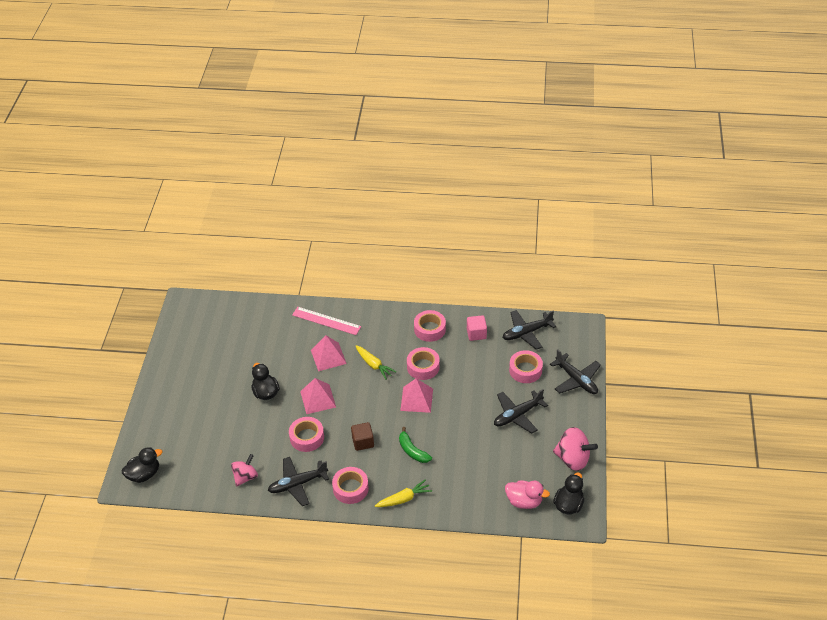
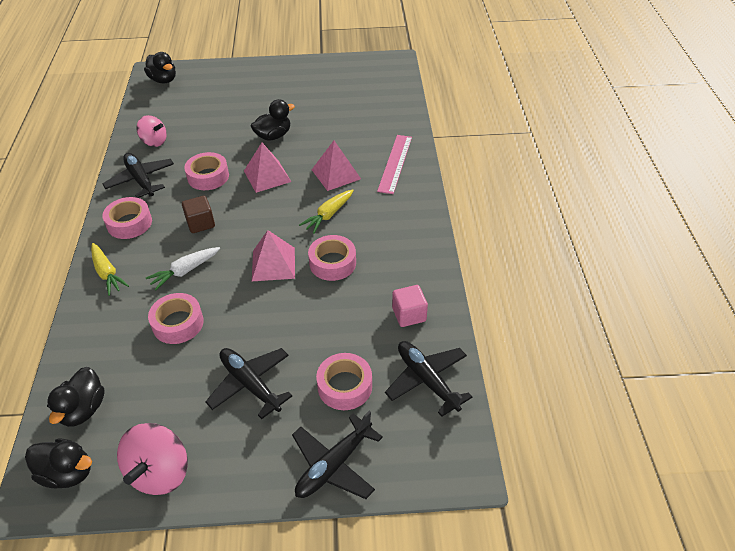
camera: 80 degrees right, 0 degrees up
green banana [399,427,432,463] -> white carrot [146,247,220,290]
pink tape [414,310,446,342] -> pink tape moved to [148,293,204,344]
pink duck [505,481,550,509] -> black duck [47,367,105,427]

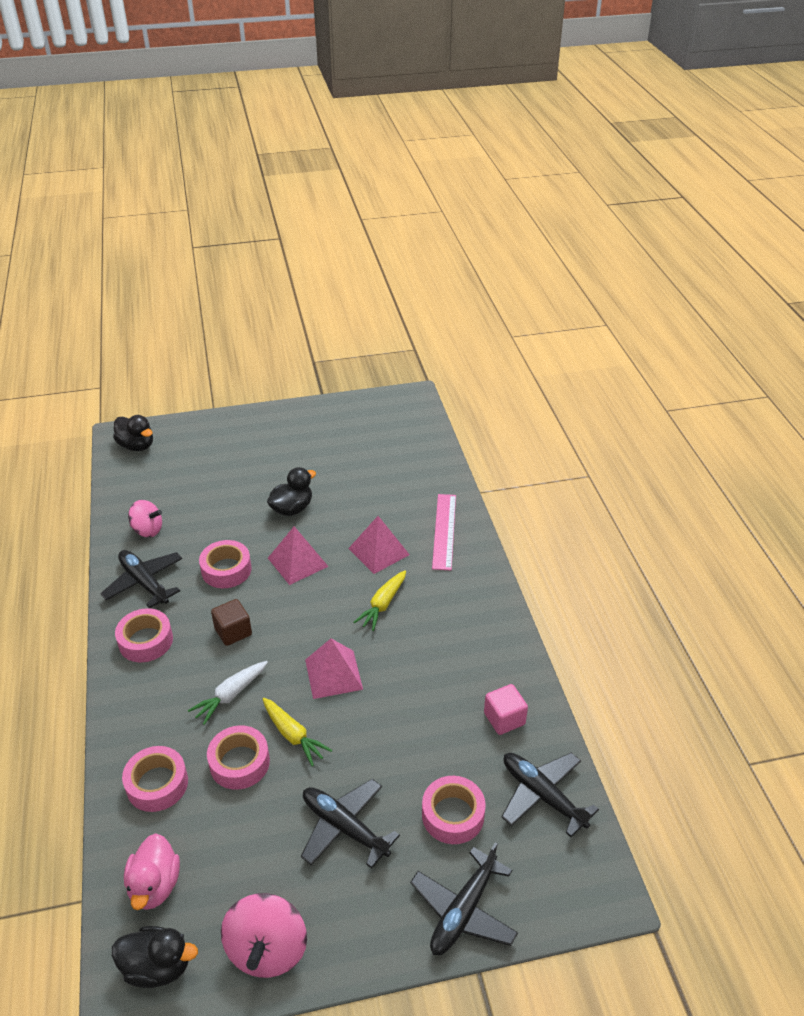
camera: 10 degrees left, 5 degrees down
black duck [47,367,105,427] -> pink duck [124,833,180,910]
yellow carrot [91,243,129,296] -> yellow carrot moved to [263,698,332,766]
pink tape [308,235,356,281] -> pink tape moved to [122,746,188,812]

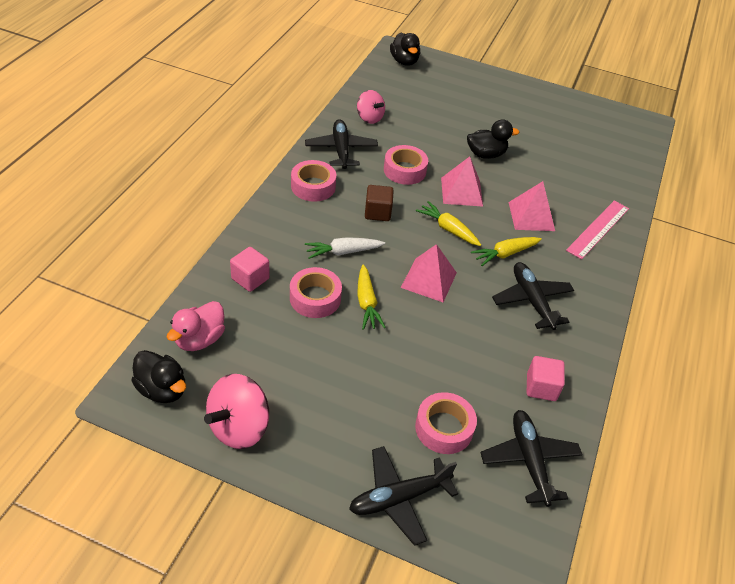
camera: 30 degrees right, 5 degrees up
pink tape [122,746,188,812] -> pink cube [230,247,270,292]
black plane [301,779,400,869] -> black plane moved to [492,262,574,330]
none -> yellow carrot [416,201,481,246]

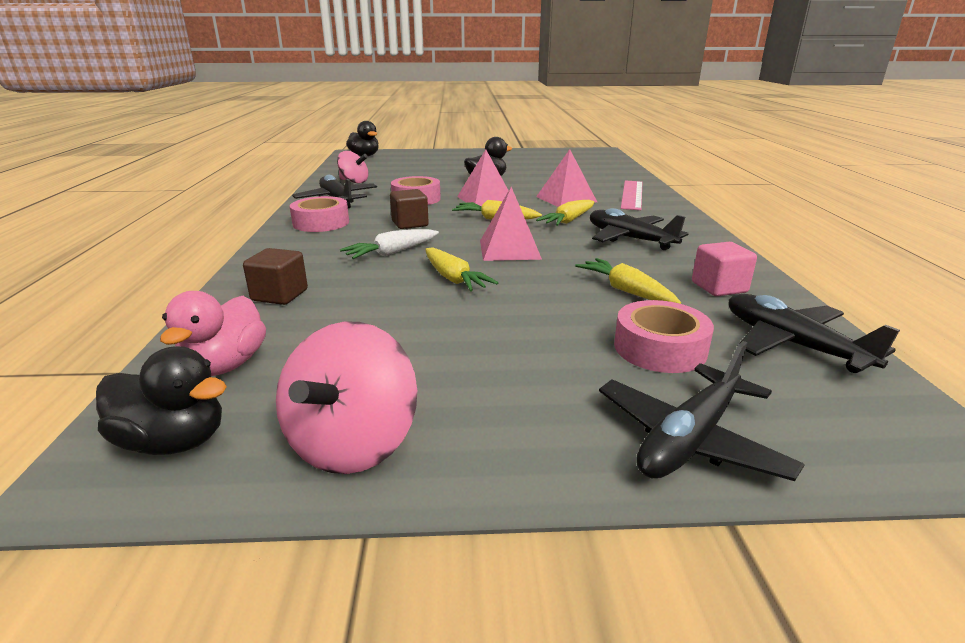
camera: 20 degrees left, 20 degrees down
pink cube [230,247,270,292] -> brown cube [243,248,308,305]
pink tape [290,267,342,318] -> none
none -> yellow carrot [575,258,681,304]

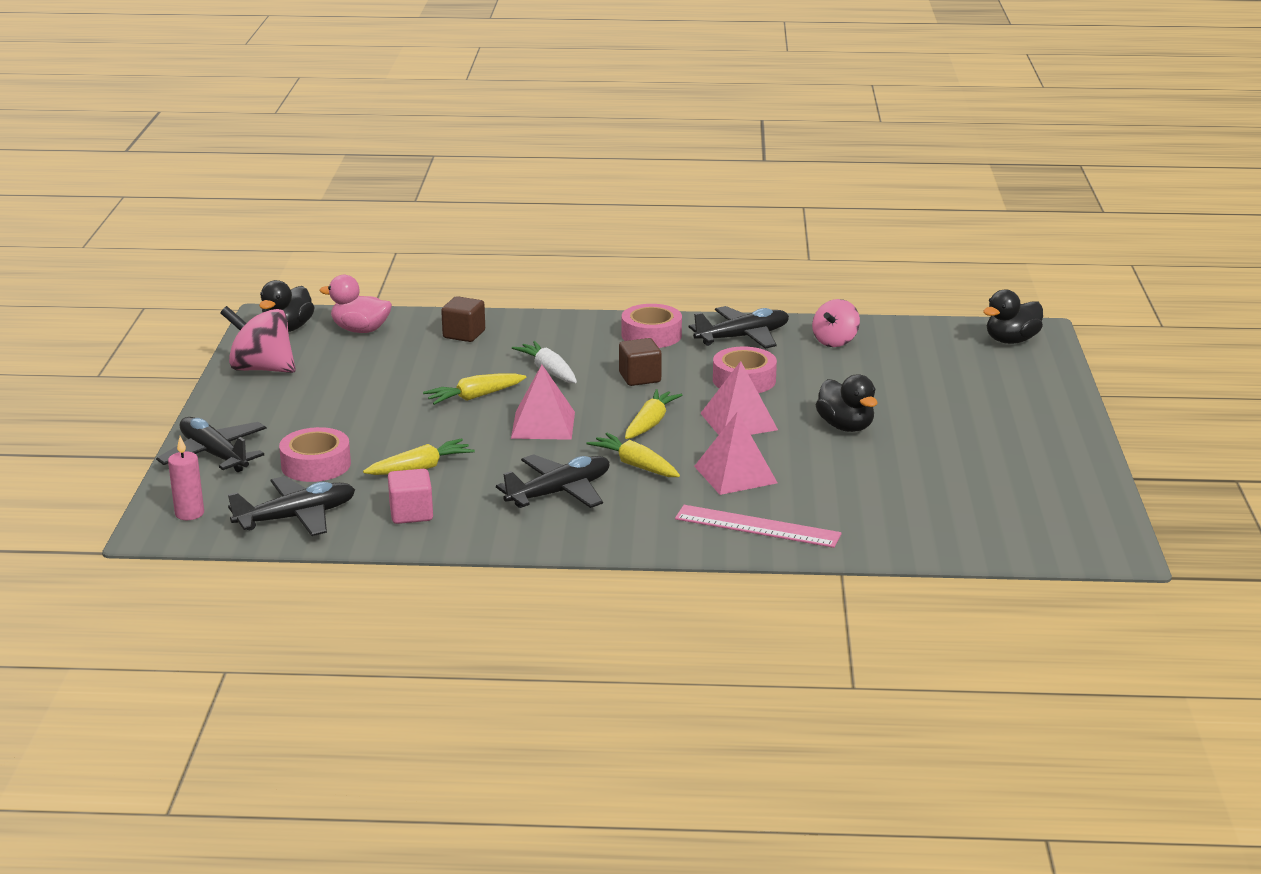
camera: 95 degrees right, 0 degrees up
none -> pink candle [168,436,204,520]

